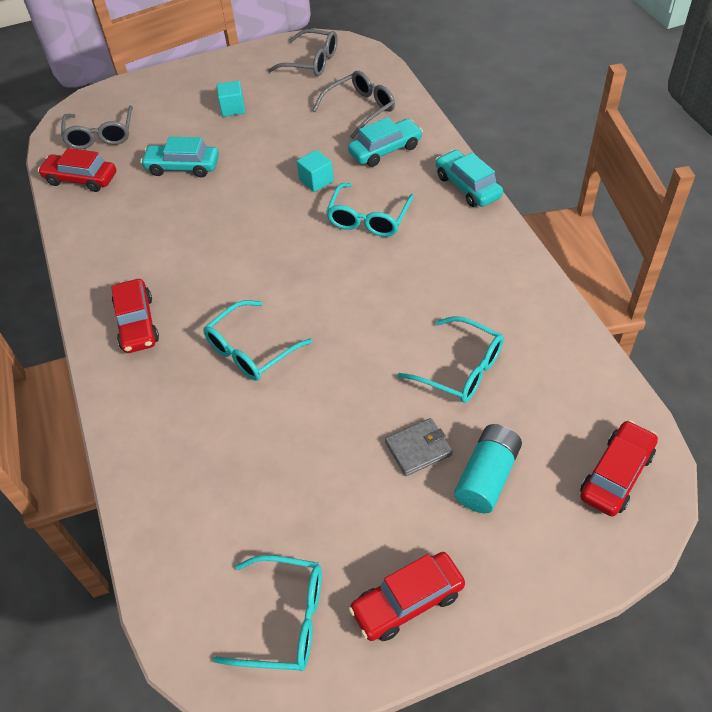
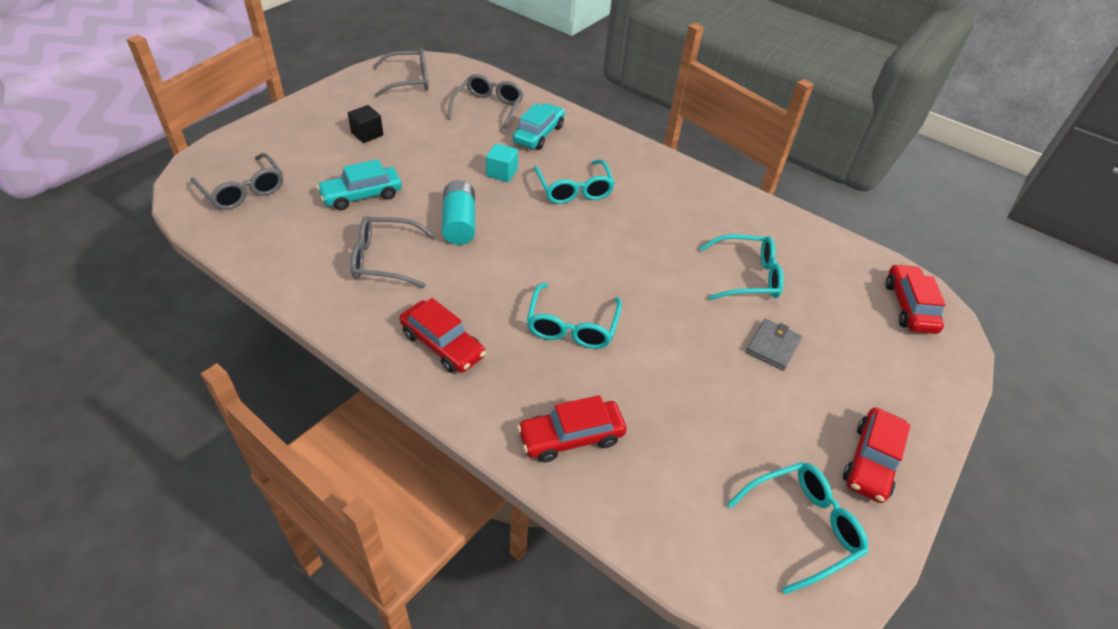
camera: 40 degrees left, 5 degrees down
red car [38,148,116,192] -> red car moved to [517,395,627,463]
turquoise cube [217,81,245,117] -> black cube [348,105,383,143]
turquoise car [436,150,503,207] -> none
turquoise battery [454,424,522,513] -> turquoise battery moved to [442,180,475,245]
none -> grey glasses [351,216,435,288]

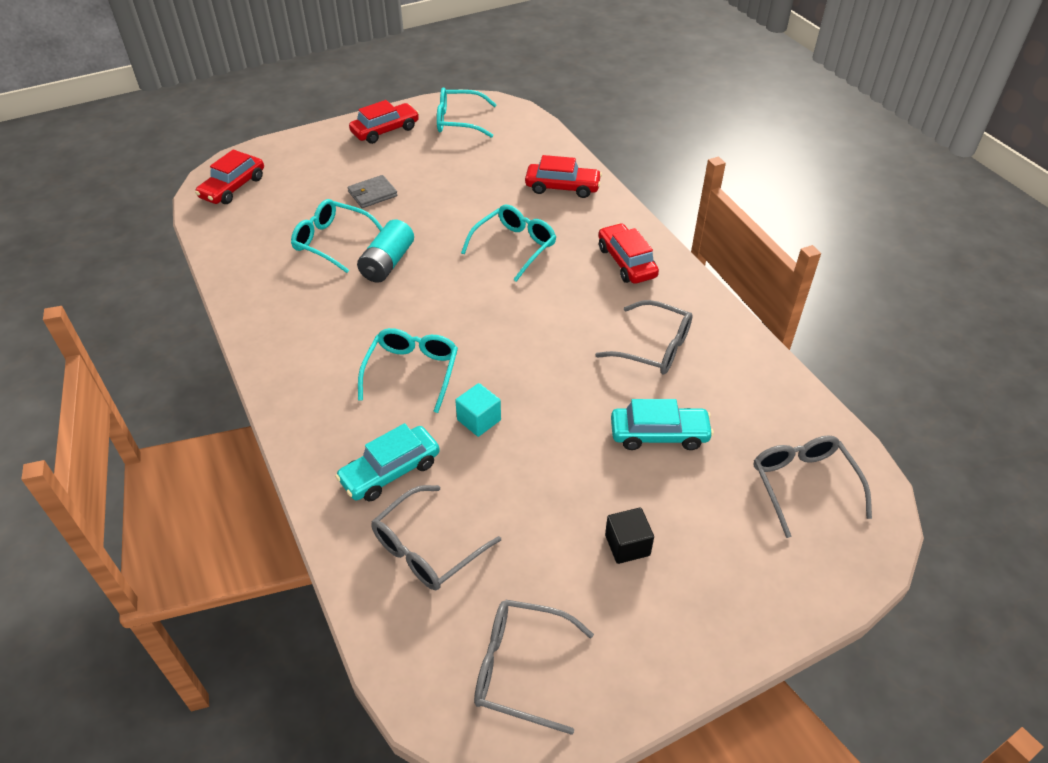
camera: 150 degrees left, 0 degrees up
turquoise battery [442,180,475,245] -> turquoise battery moved to [357,220,414,283]

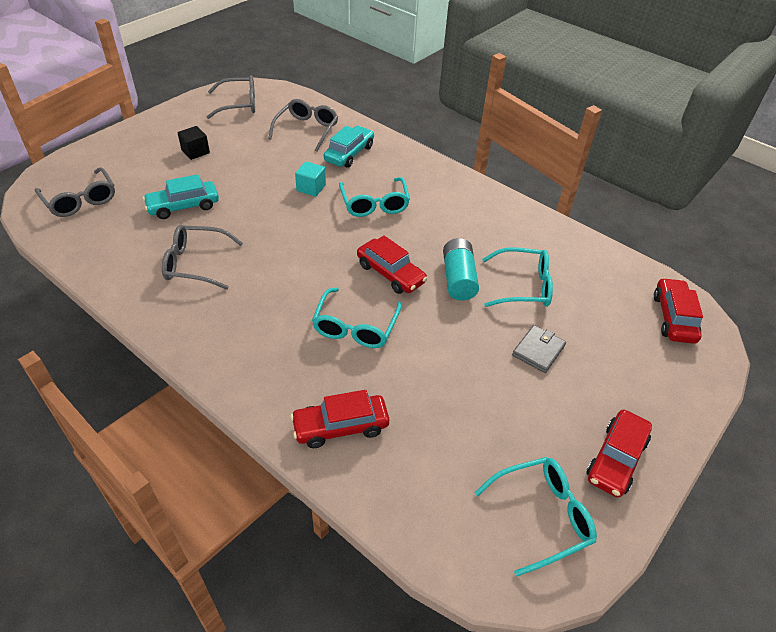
camera: 155 degrees right, 0 degrees up
red car [598,223,659,284] -> red car moved to [357,235,428,294]

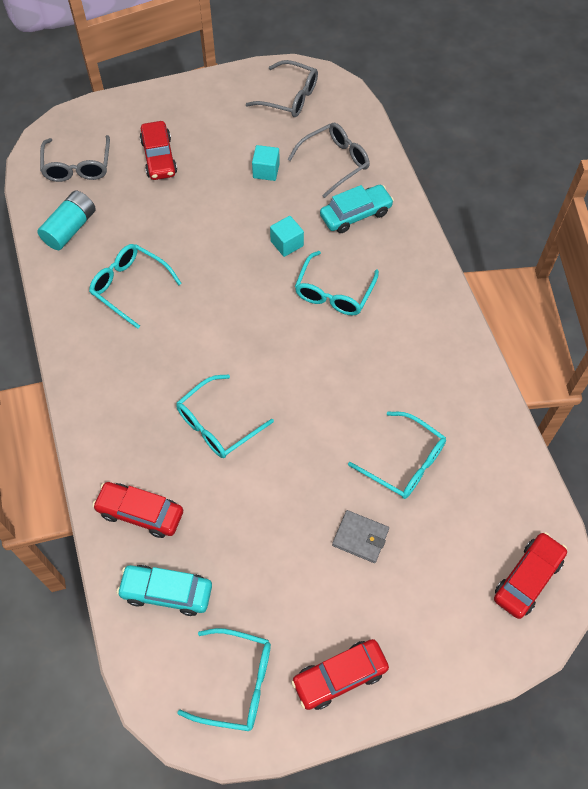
camera: 35 degrees right, 15 degrees up
turquoise car [143,174,219,219] -> turquoise car moved to [117,565,212,616]
grey glasses [162,225,243,290] -> turquoise glasses [89,244,182,329]
black cube [178,126,210,160] -> none
red car [357,235,428,294] -> red car moved to [140,121,177,180]
turquoise battery [443,238,479,301] -> turquoise battery moved to [37,191,96,250]
grey wallet [512,325,566,373] -> grey wallet turned 45 degrees clockwise [332,510,389,563]
none -> turquoise cube [252,145,280,181]

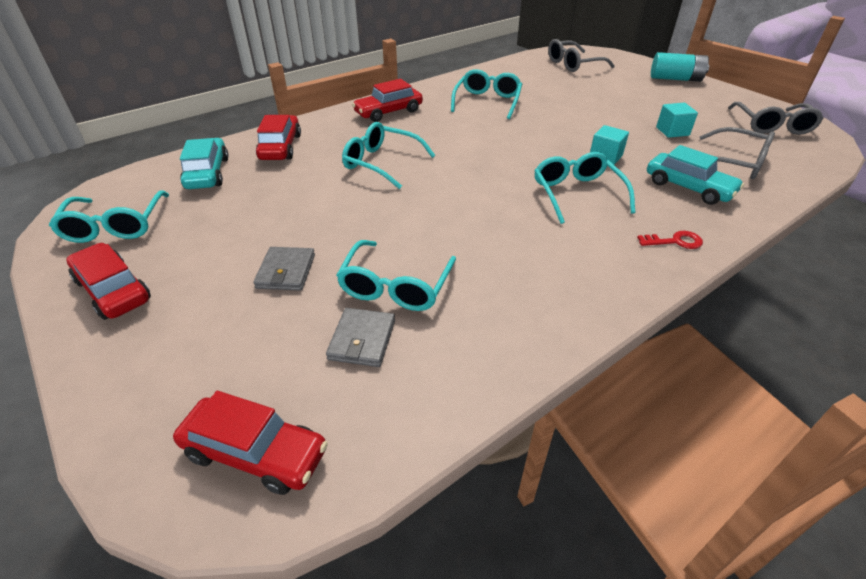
camera: 70 degrees right, 20 degrees down
turquoise battery [37,191,96,250] -> turquoise battery moved to [651,52,709,82]
red car [140,121,177,180] -> red car moved to [352,79,423,122]
turquoise glasses [295,251,379,315] -> turquoise glasses turned 75 degrees clockwise [534,152,635,224]
none -> grey wallet [326,308,395,367]
none -> red key [637,231,703,249]

